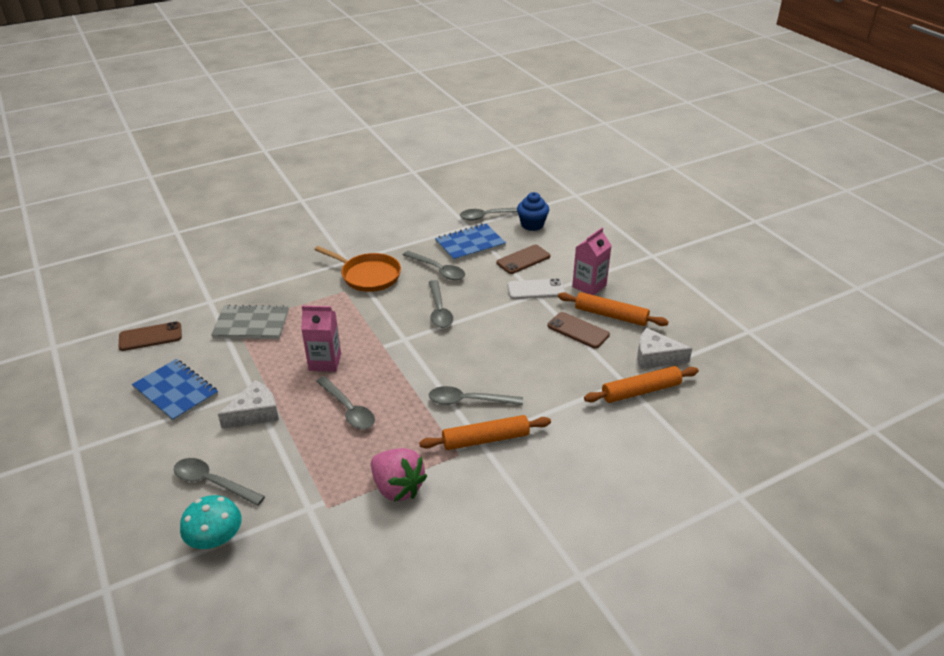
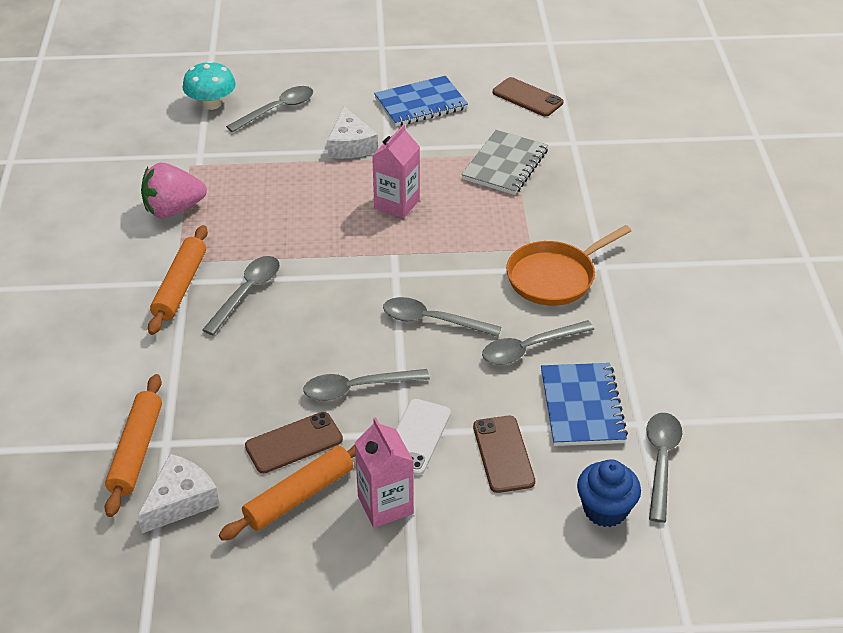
camera: 115 degrees right, 5 degrees up
brown phone [118,322,182,351] -> brown phone turned 60 degrees counterclockwise [493,77,564,116]
grey spoon [316,376,375,429] -> grey spoon moved to [303,369,430,401]

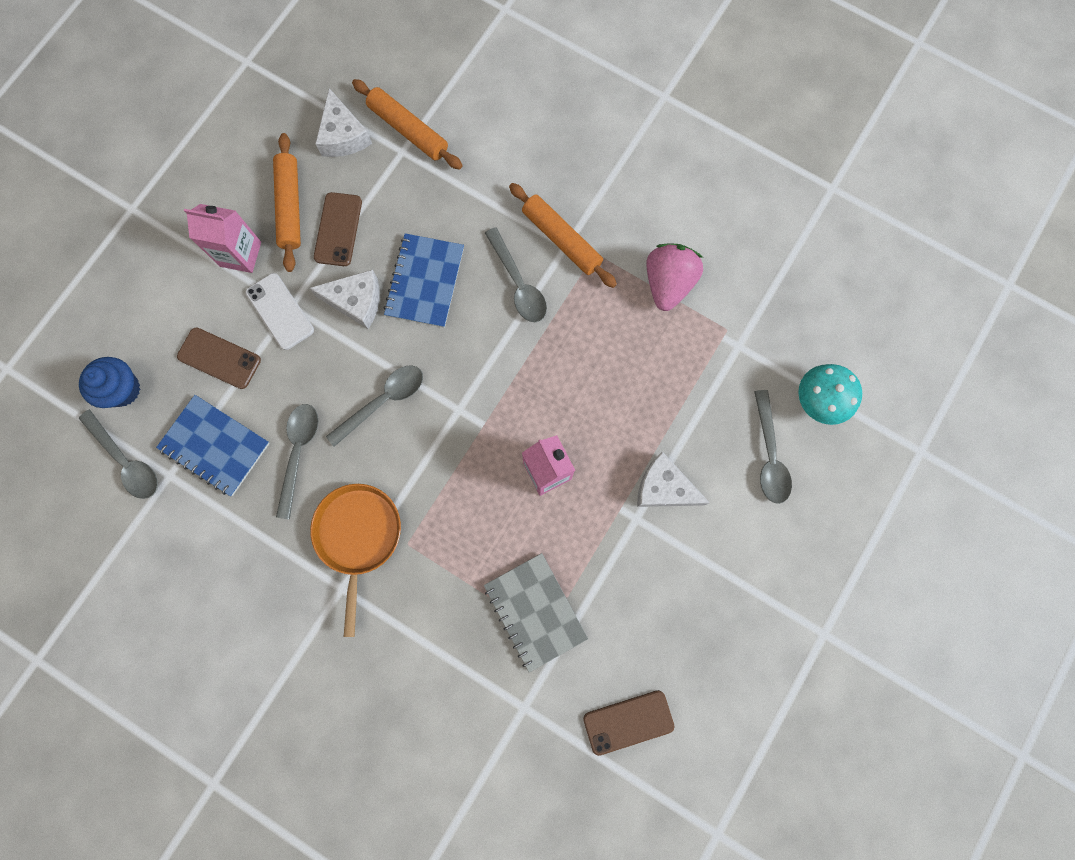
camera: 125 degrees right, 35 degrees up
grey spoon [303,369,430,401] -> white cheese [309,269,380,329]
blue notebook [374,76,468,126] -> blue notebook moved to [384,233,464,328]

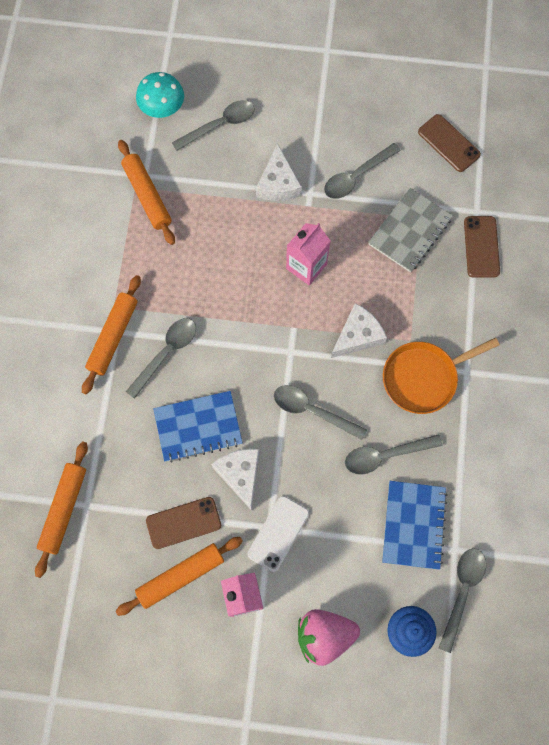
camera: 115 degrees left, 5 degrees down
brown phone [177,327,261,389] -> brown phone moved to [464,216,500,278]
white cheese [315,88,372,157] -> white cheese moved to [331,303,387,358]
pink strawberry [646,243,703,311] -> pink strawberry moved to [298,609,360,666]
none -> orange rolling pin [118,140,175,245]
none -> grey spoon [324,143,401,199]

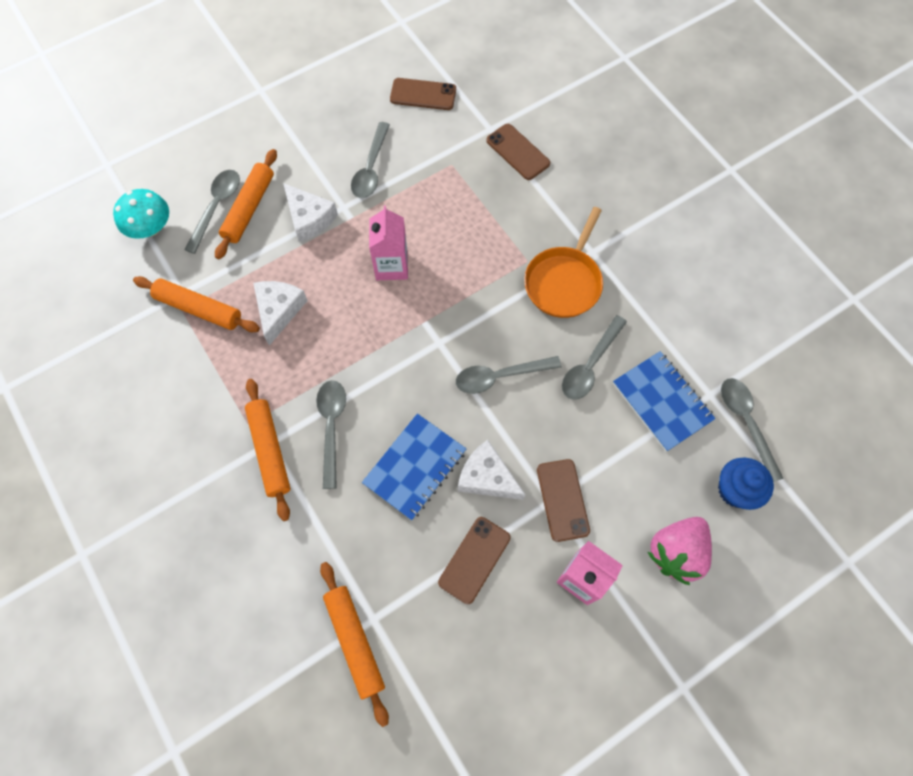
camera: 40 degrees left, 5 degrees down
orange rolling pin [116,537,243,616] -> orange rolling pin moved to [215,149,277,259]
white phone [247,496,309,572] -> brown phone [537,459,590,542]
white cheese [331,303,387,358] -> white cheese moved to [253,281,308,346]
grey notebook [368,188,453,272] -> none

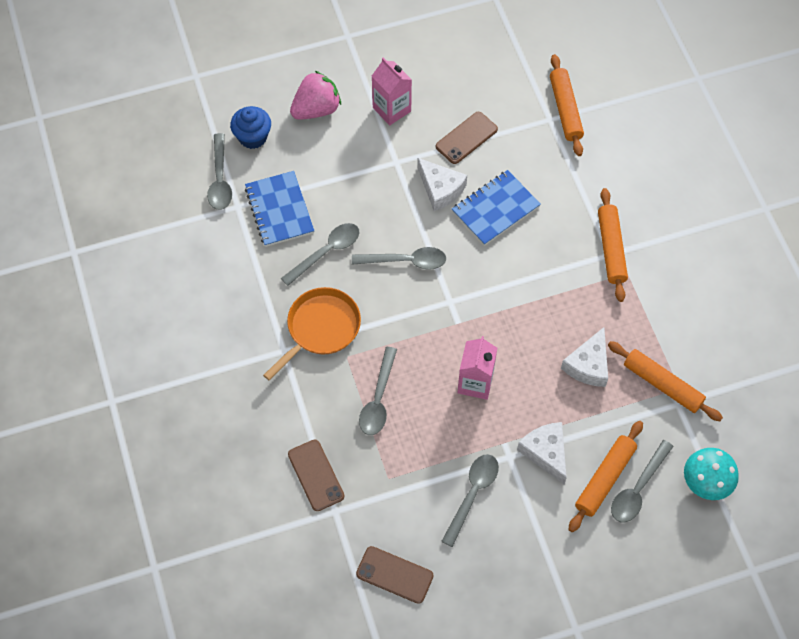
camera: 165 degrees left, 5 degrees down
grey spoon [316,380,346,489] -> grey spoon moved to [359,347,397,435]
brown phone [537,459,590,542] -> none

